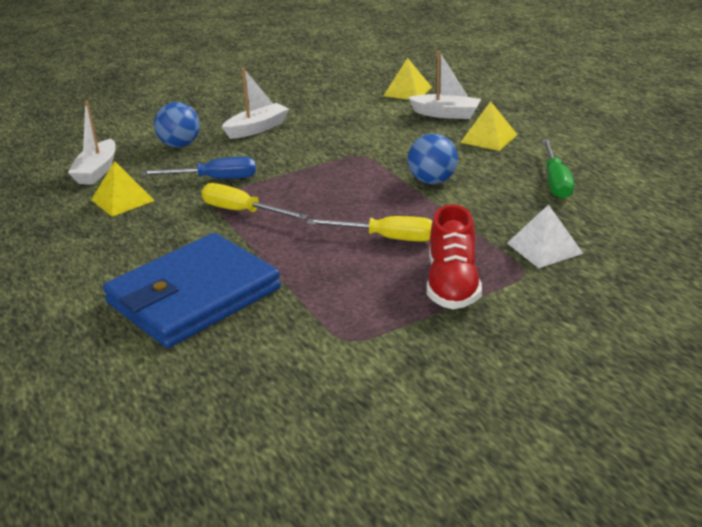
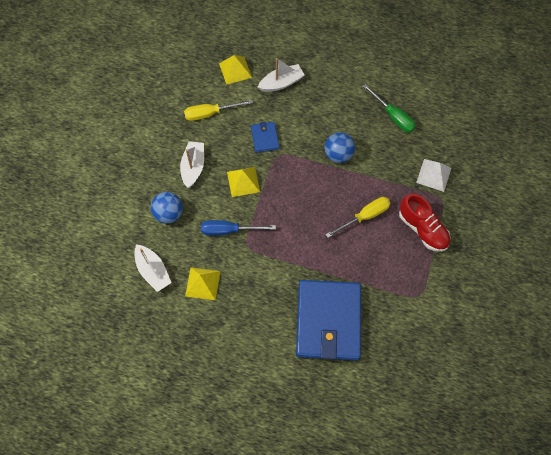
camera: 45 degrees left, 35 degrees up
blue screwdriver [141,157,256,179] -> blue screwdriver turned 135 degrees counterclockwise [201,220,276,236]
yellow screwdriver [201,183,308,219] -> yellow screwdriver moved to [184,100,253,121]
yellow pyramid [460,101,518,151] -> yellow pyramid moved to [227,167,260,197]
none -> blue wallet [251,122,279,153]

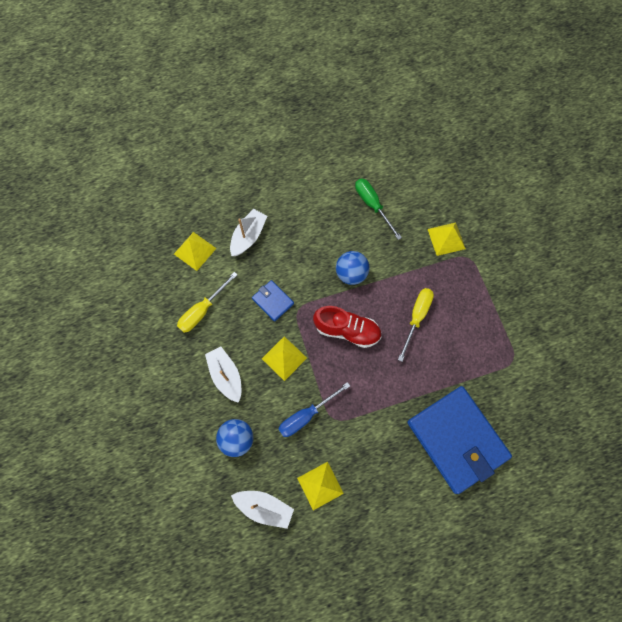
camera: 35 degrees left, 5 degrees up
green screwdriver [363,84,416,132] -> green screwdriver turned 135 degrees counterclockwise [355,178,402,240]
red shoe [399,194,451,252] -> red shoe moved to [313,306,381,348]
white pyramid [416,159,451,192] -> yellow pyramid [428,222,466,256]

